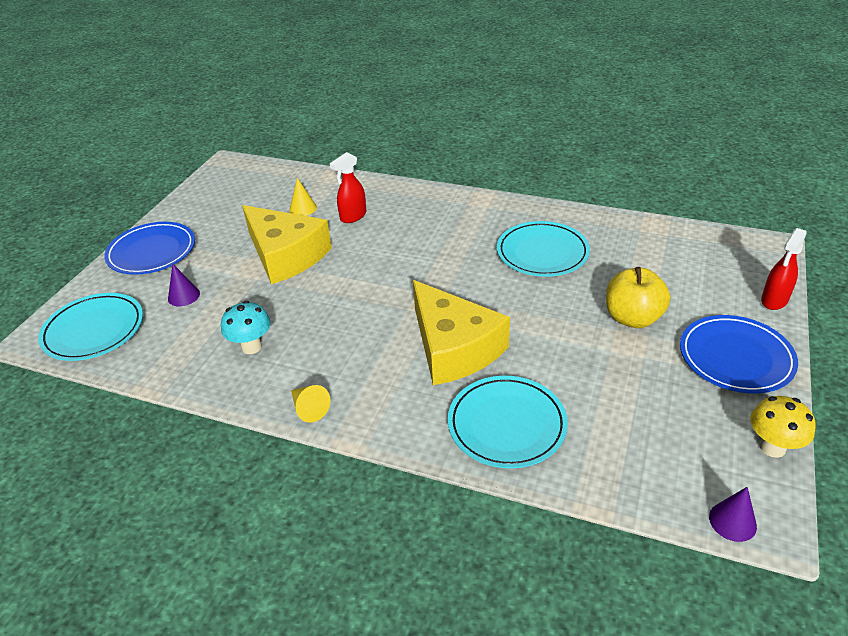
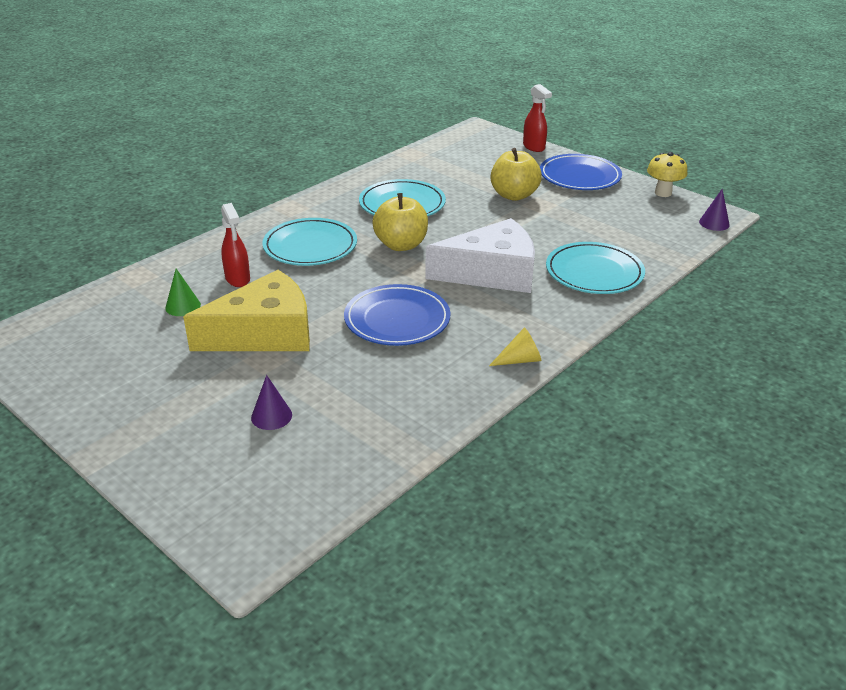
camera: 70 degrees left, 5 degrees down
turquoise plate [38,293,143,361] -> turquoise plate moved to [262,218,357,266]
blue plate [104,222,195,275] -> blue plate moved to [344,284,450,346]
turquoise mushroom [221,301,271,354] -> none
yellow cone [289,178,317,216] -> green cone [165,268,201,316]
yellow cheese [413,280,510,385] -> white cheese [425,218,535,293]
none -> yellow apple [372,193,428,251]

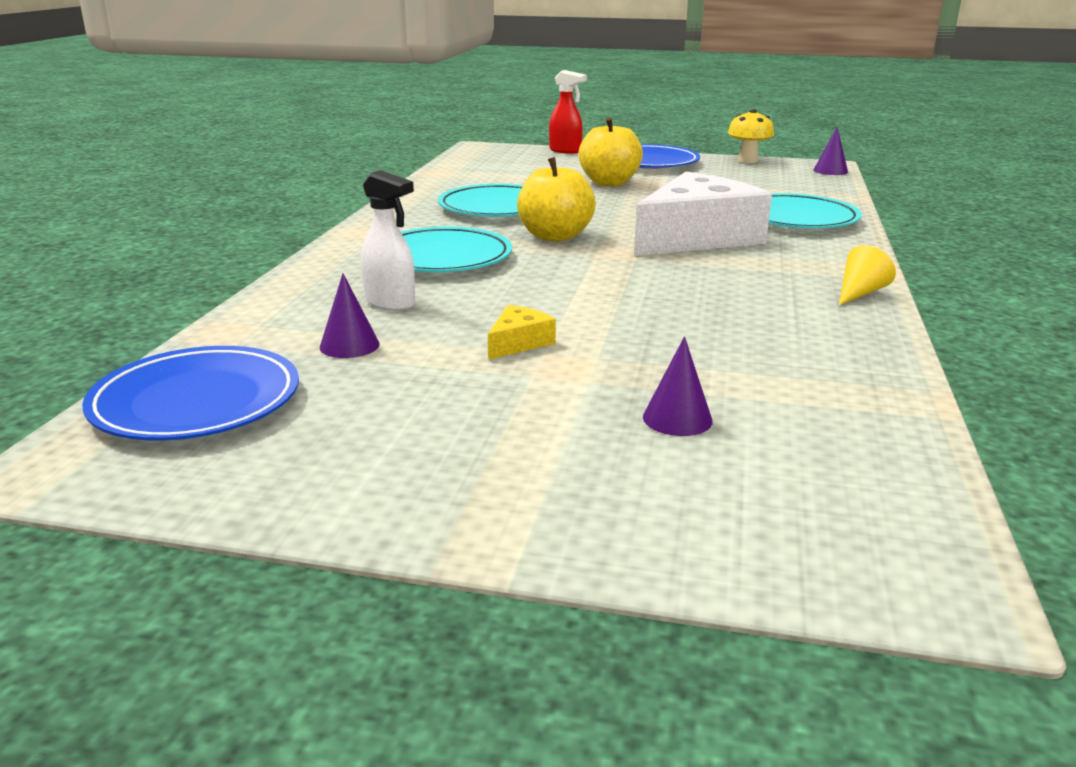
camera: 30 degrees left, 10 degrees down
green cone [165,268,201,316] -> purple cone [320,273,380,358]
yellow cheese [183,270,310,351] -> yellow cheese [488,305,556,360], size x0.40
red spray bottle [221,203,250,287] -> white spray bottle [361,170,415,311]
blue plate [344,284,450,346] -> blue plate moved to [82,346,299,441]

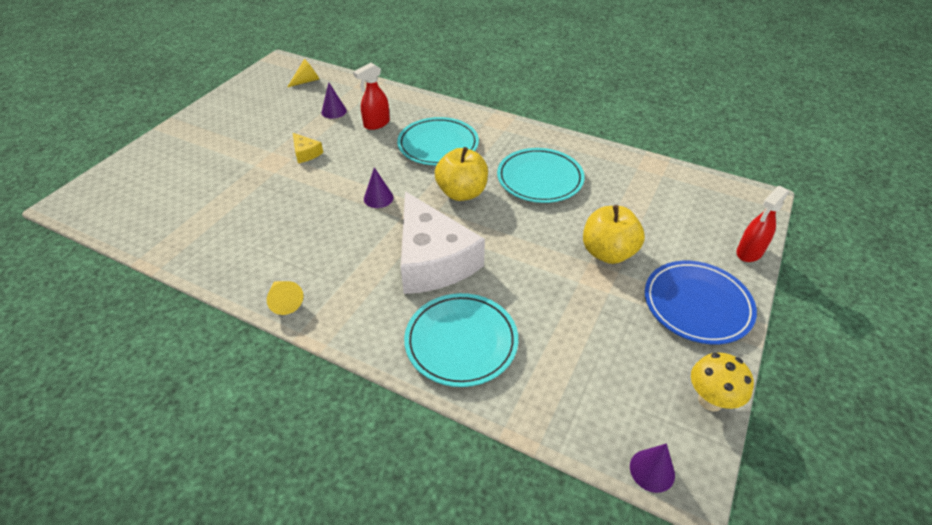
camera: 105 degrees right, 20 degrees up
blue plate [82,346,299,441] -> yellow cone [288,59,319,87]
white spray bottle [361,170,415,311] -> red spray bottle [353,63,390,130]
purple cone [643,336,713,436] -> purple cone moved to [364,167,394,208]

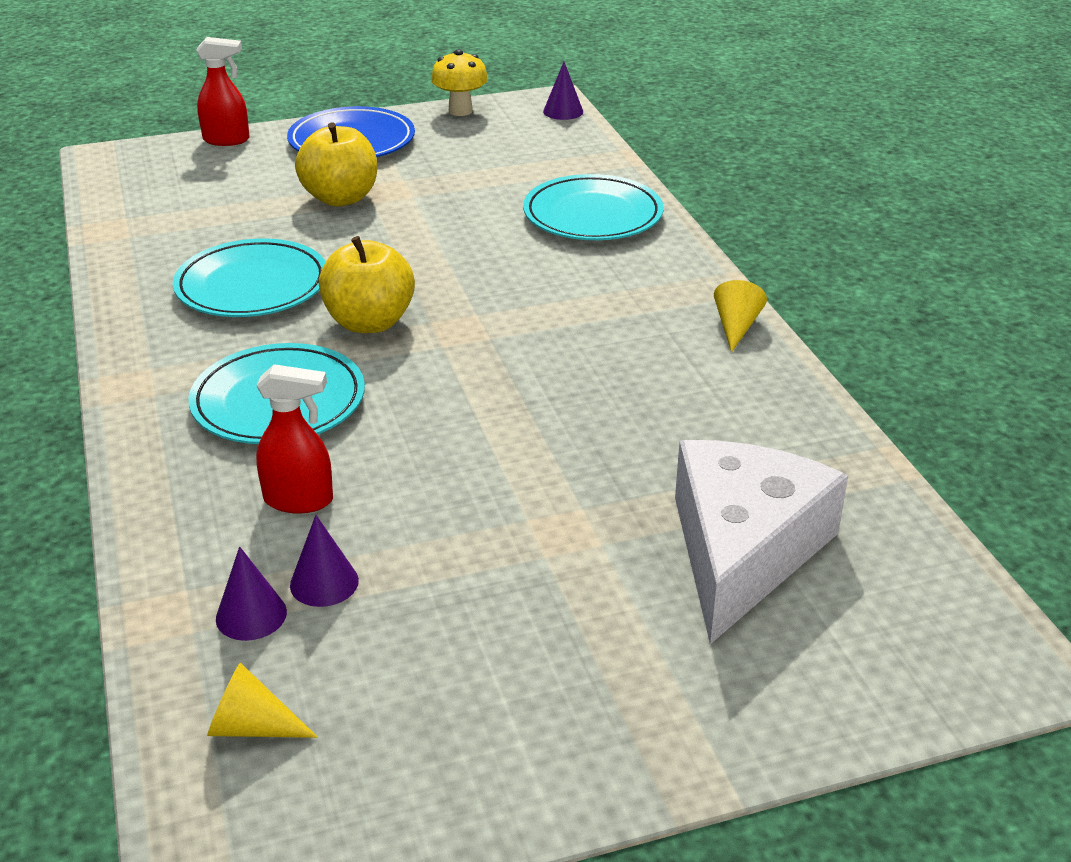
camera: 135 degrees left, 10 degrees down
yellow cheese [293,133,323,163] -> none
purple cone [364,167,394,208] -> purple cone moved to [216,546,287,641]
white cheese [401,192,485,294] -> white cheese moved to [675,440,848,644]

